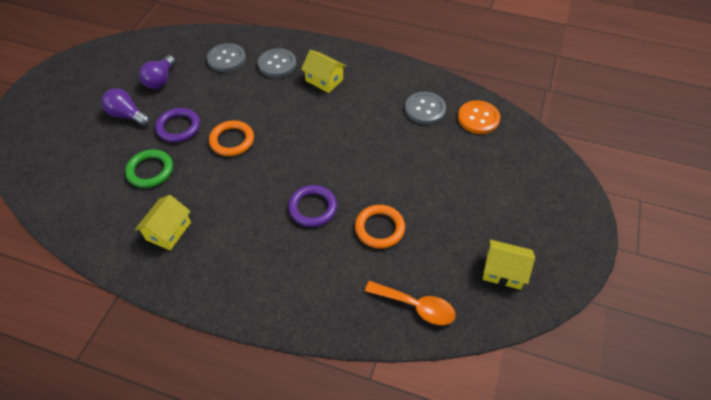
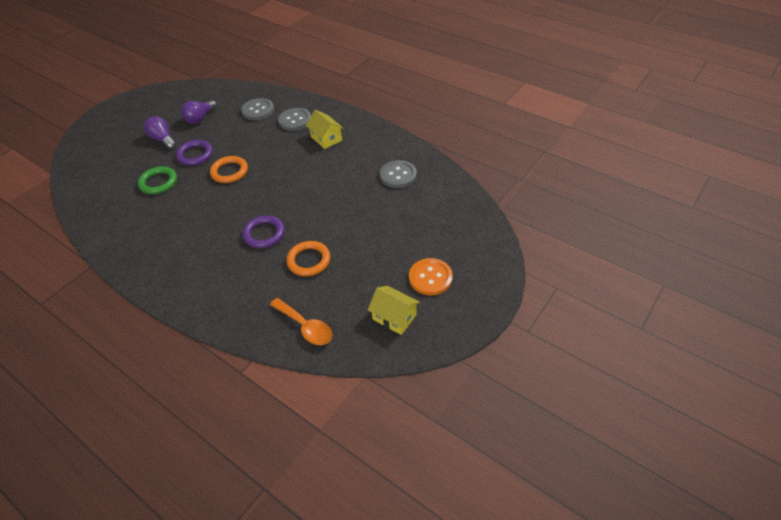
camera: 20 degrees right, 5 degrees down
yellow house [135,195,191,250] -> none
orange button [458,100,500,134] -> orange button moved to [409,258,453,295]

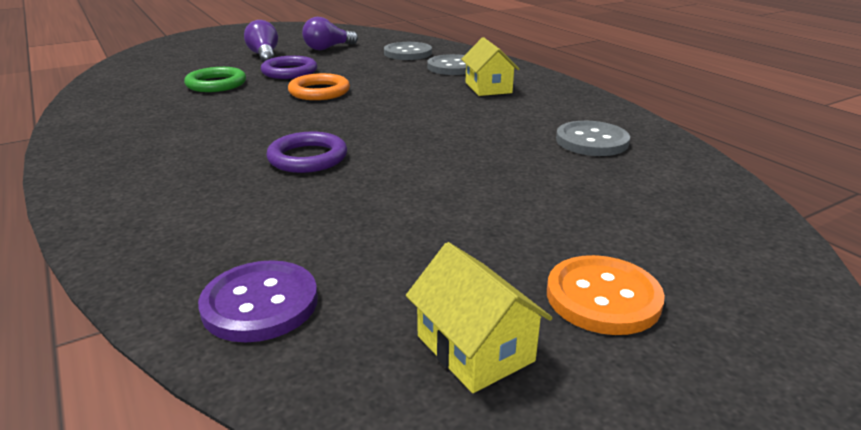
camera: 20 degrees right, 20 degrees down
orange spoon [270,298,332,345] -> purple button [198,260,318,342]
orange ring [286,241,330,276] -> none

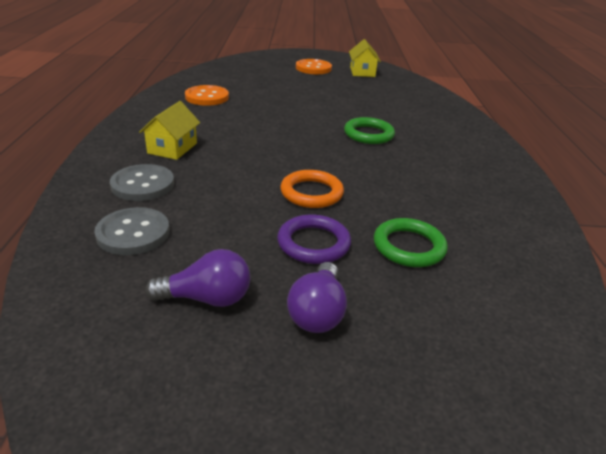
camera: 150 degrees left, 5 degrees up
purple button [198,260,318,342] -> none
purple ring [266,132,347,173] -> green ring [344,117,395,144]
grey button [556,121,630,156] -> orange button [185,85,229,106]

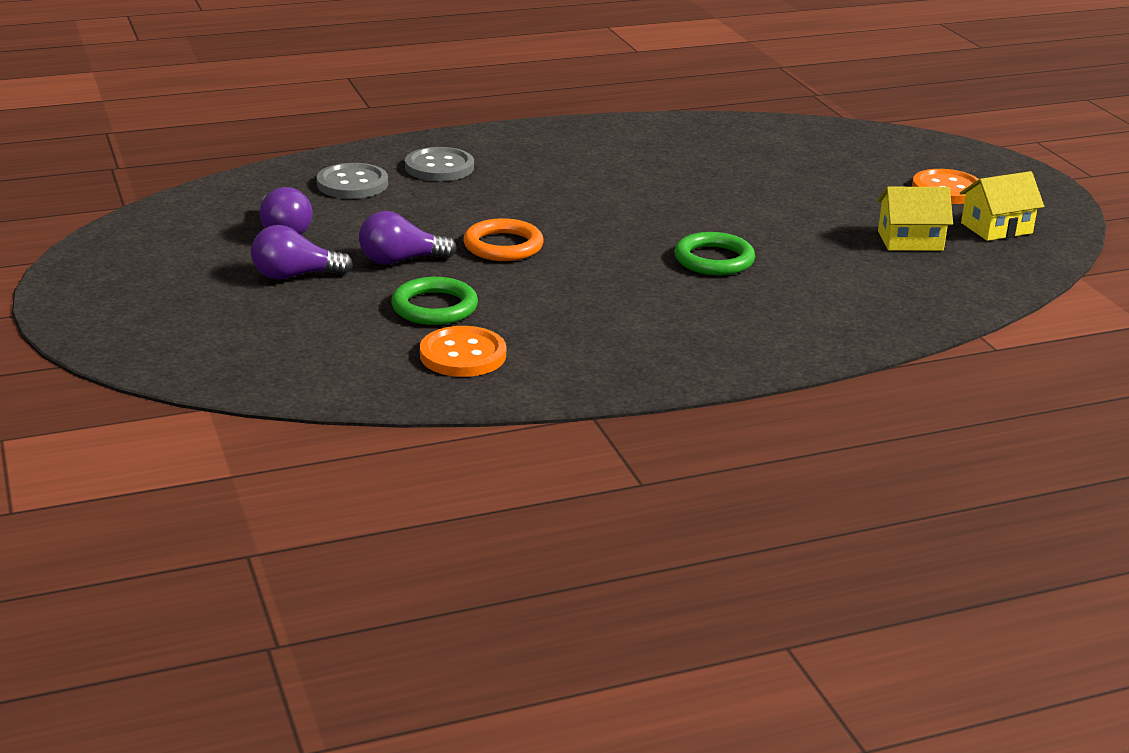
camera: 70 degrees right, 5 degrees down
yellow house [139,101,200,160] -> yellow house moved to [877,187,953,251]
orange button [185,85,229,106] -> orange button moved to [420,326,506,377]
purple ring [277,215,351,264] -> purple light bulb [359,211,457,265]

